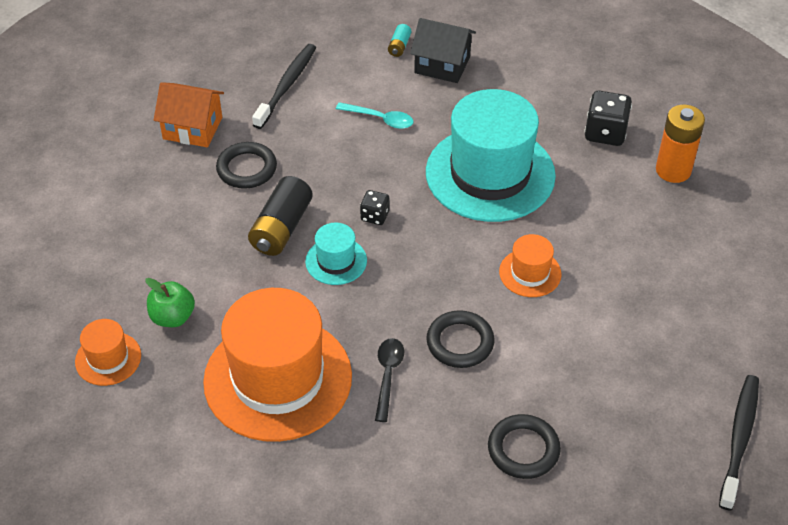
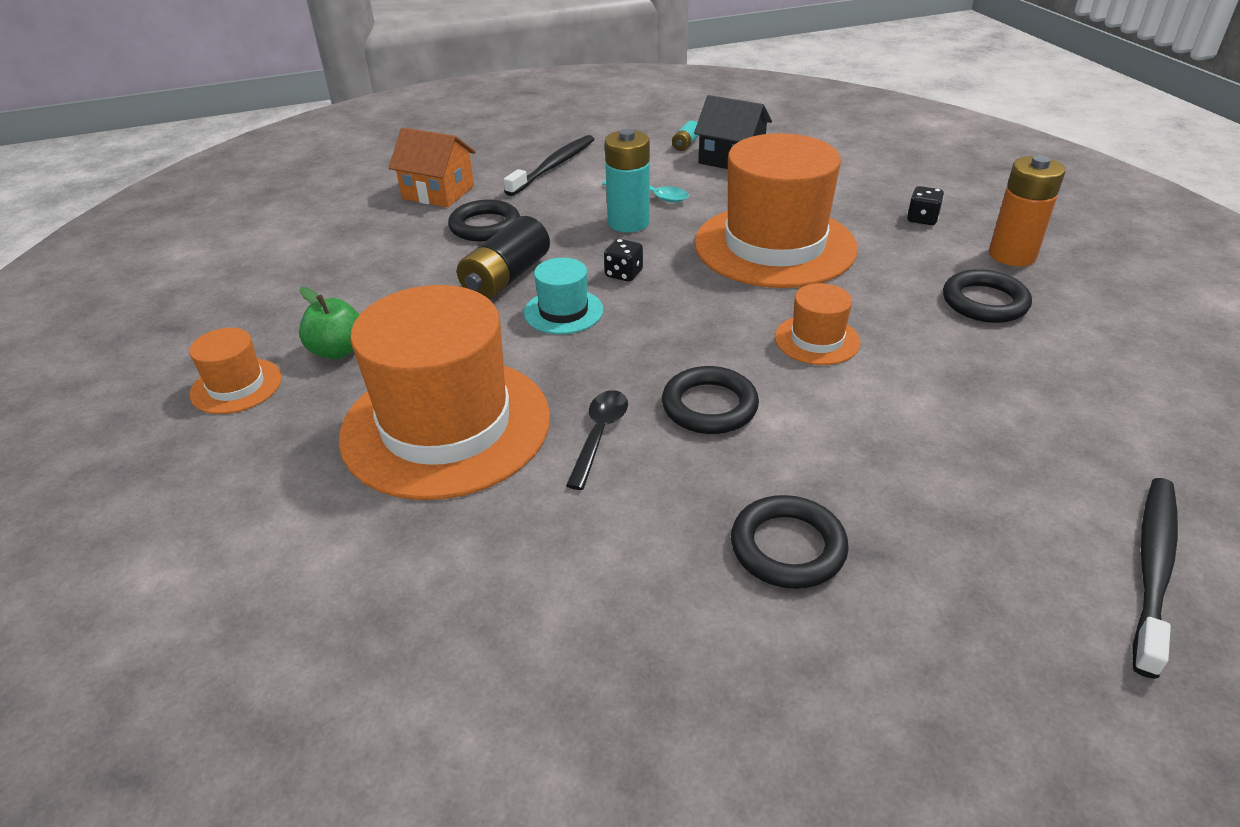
camera: 10 degrees right, 10 degrees down
turquoise hat [426,89,556,222] -> orange hat [694,133,858,288]
black dice [584,91,632,146] -> black dice [907,186,944,225], size x0.59
none -> turquoise battery [605,129,650,232]
none -> black ring [943,269,1032,323]

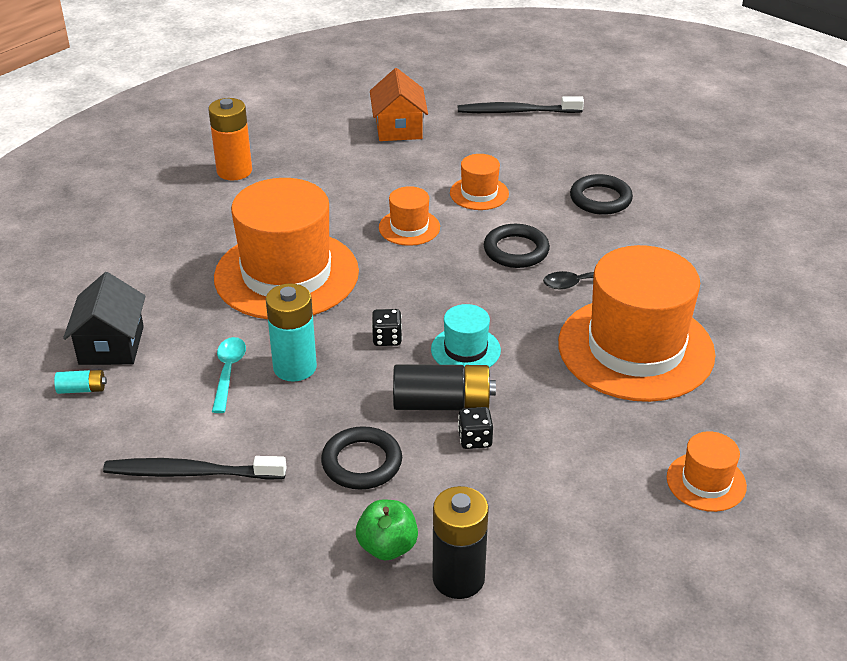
camera: 120 degrees left, 0 degrees up
green apple [299,287,360,359] -> green apple moved to [356,499,418,560]
orange house [389,127,476,207] -> orange house moved to [370,68,428,141]
black dice [907,186,944,225] -> black dice moved to [458,407,493,449]
black ring [943,269,1032,323] -> none
none -> black battery [433,486,489,599]
none -> orange hat [450,154,509,210]

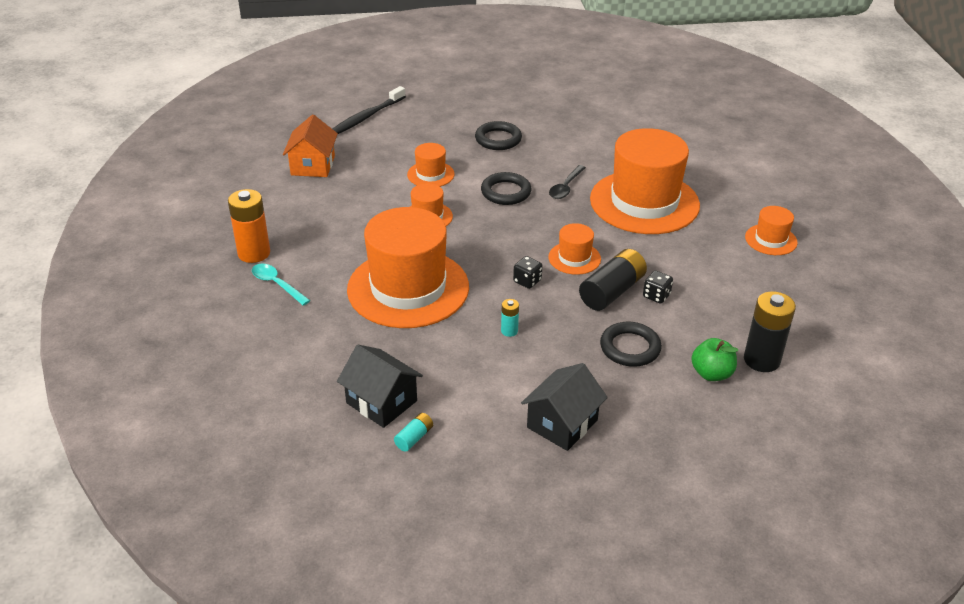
camera: 50 degrees left, 0 degrees up
black toothbrush [103,456,287,480] -> black house [521,363,608,451]
turquoise spoon [212,337,246,413] -> turquoise spoon moved to [252,264,310,306]
turquoise battery [266,283,317,382] -> turquoise battery [501,299,519,337], size x0.49
orange house [370,68,428,141] -> orange house turned 60 degrees clockwise [283,114,338,177]
turquoise hat [431,304,501,367] -> orange hat [548,223,601,275]

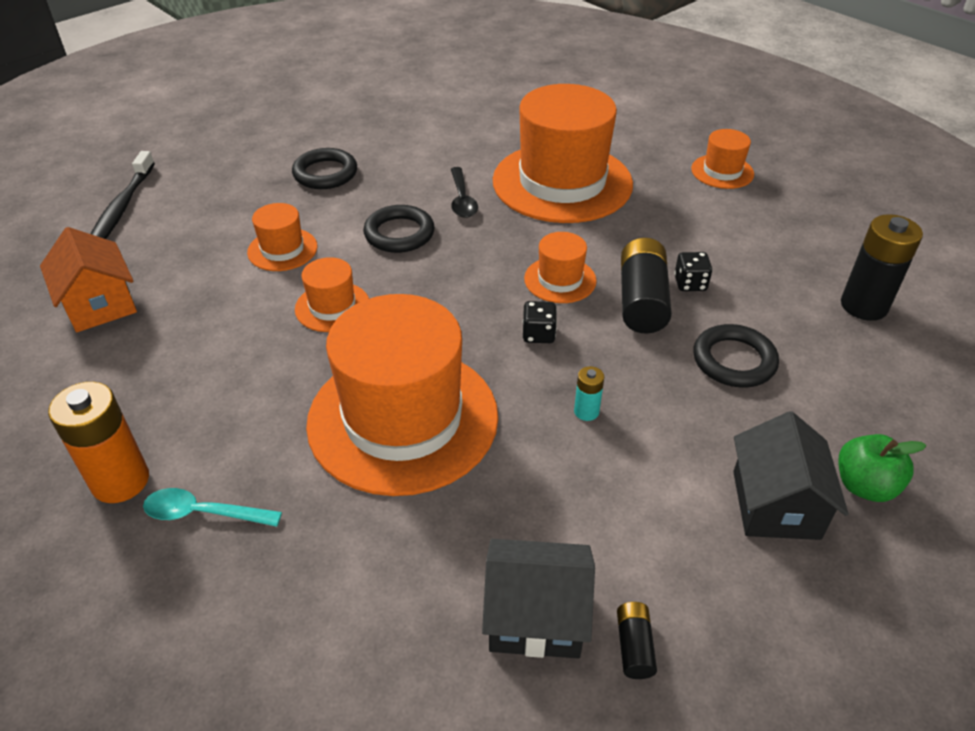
camera: 35 degrees left, 5 degrees up
turquoise battery [394,413,433,452] -> black battery [617,602,657,679]
green apple [692,338,738,381] -> green apple moved to [838,434,927,502]

